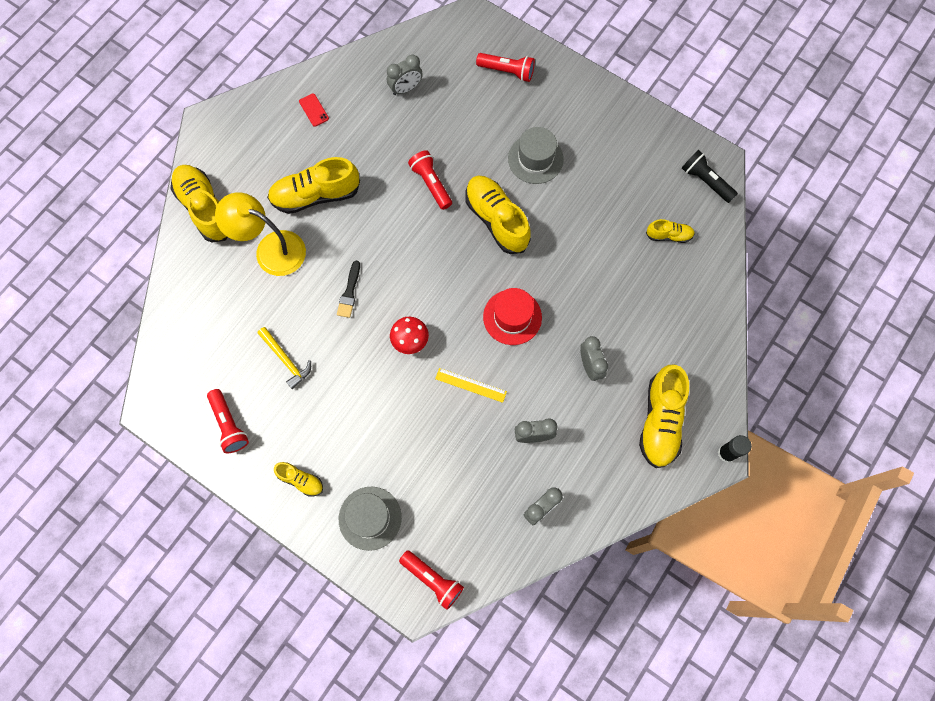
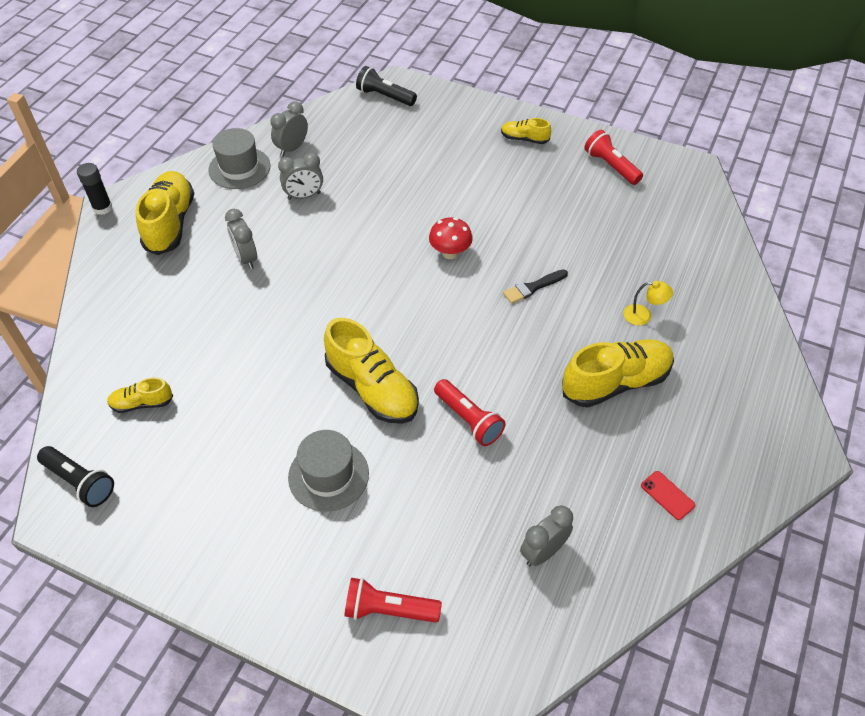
camera: 170 degrees right, 20 degrees down
yellow shoe [170,165,228,242] -> none
yellow lamp [215,192,306,276] -> yellow lamp [623,281,673,326], size x0.45
yellow hammer [258,327,311,389] -> none
black brush [337,261,360,318] -> black brush turned 120 degrees counterclockwise [503,269,568,304]
grey hat [339,487,402,551] -> grey hat moved to [208,128,271,189]
red flashlight [399,550,464,610] -> black flashlight [356,66,417,106]
yellow ruler [435,368,507,403] -> none
red hat [483,288,542,345] -> none

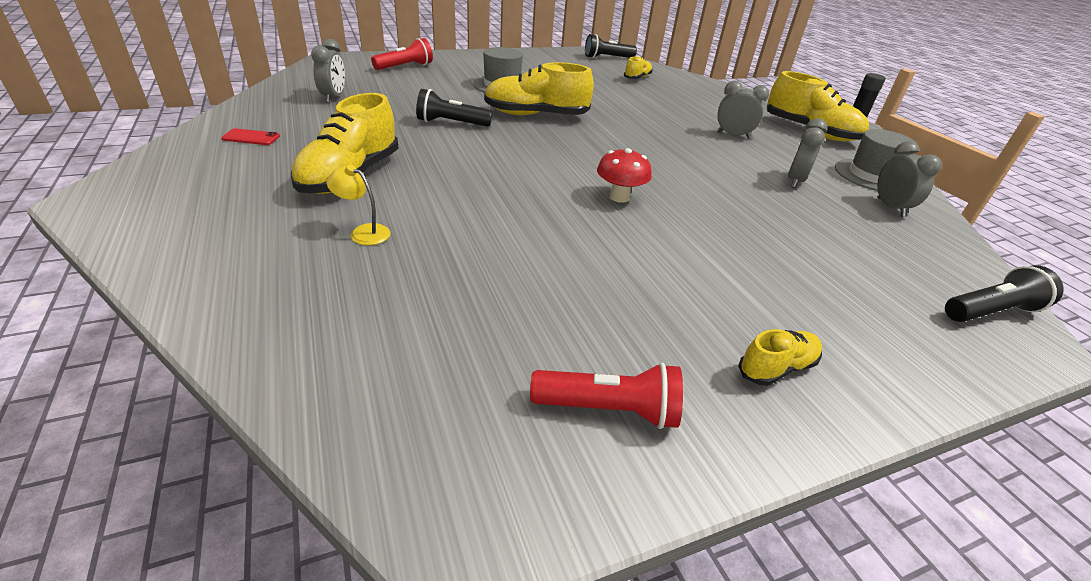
camera: 130 degrees right, 15 degrees down
red flashlight [434,379,506,446] -> black flashlight [416,89,493,127]
black brush [503,269,568,304] -> none
yellow lamp [623,281,673,326] -> yellow lamp turned 60 degrees clockwise [326,165,390,245]

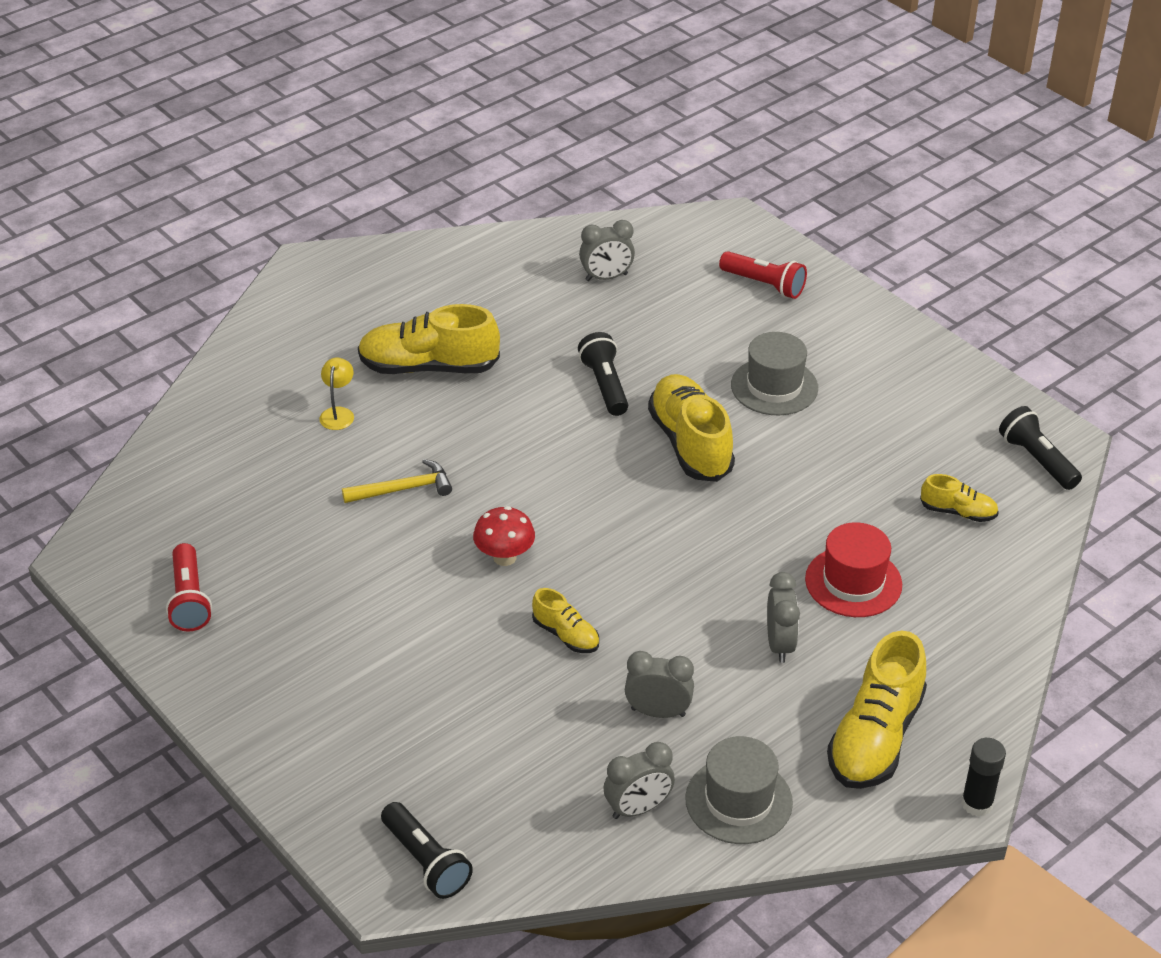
camera: 75 degrees right, 5 degrees up
red phone [221,128,280,145] -> none
yellow shoe [738,329,822,386] -> yellow shoe moved to [532,588,599,653]
none -> yellow hammer [342,459,452,503]
none -> red hat [805,522,902,617]

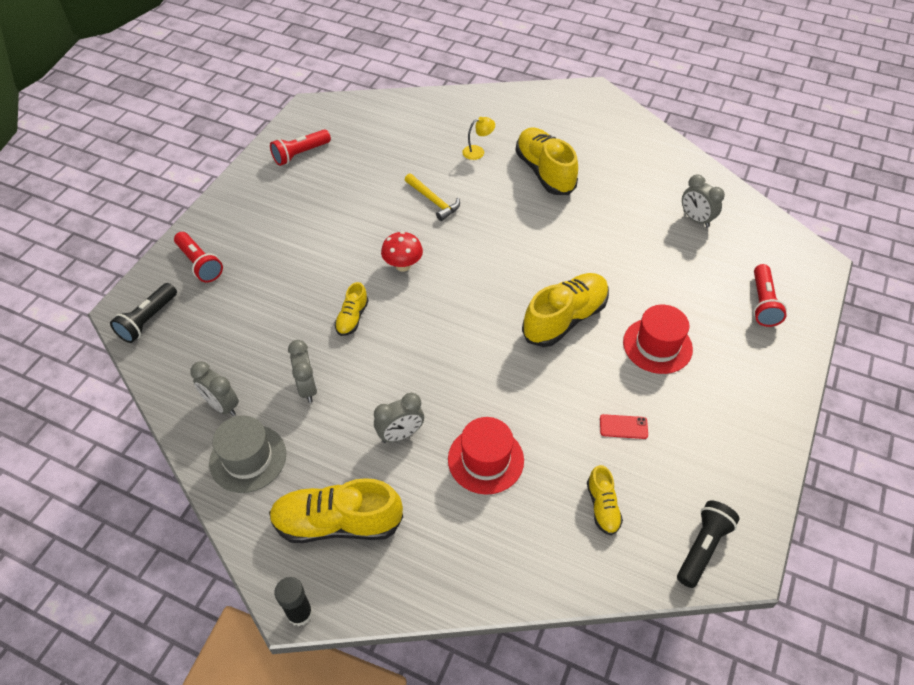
camera: 65 degrees right, 10 degrees up
black flashlight [578,332,628,416] -> none
grey hat [731,332,818,415] -> red hat [623,305,693,374]
none -> red flashlight [174,232,223,282]
none -> red phone [600,414,648,439]

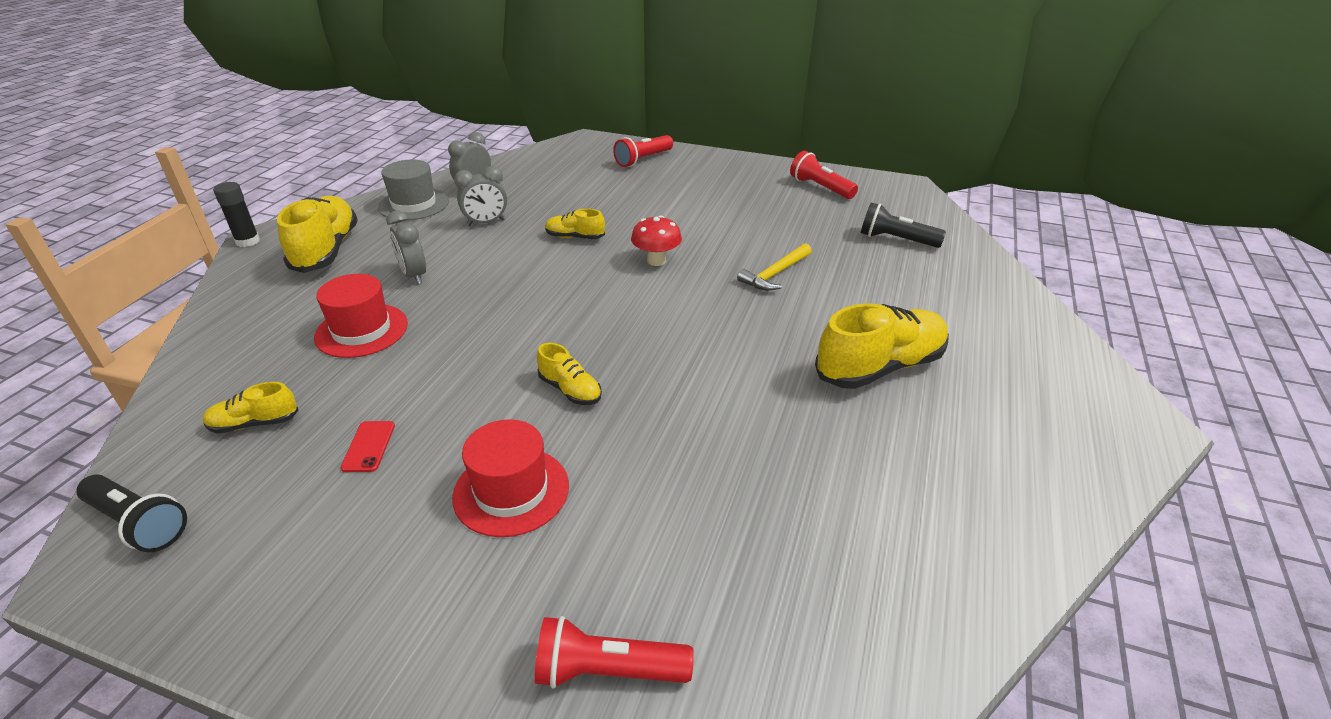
camera: 85 degrees right, 15 degrees down
black flashlight [110,283,177,343] -> black flashlight moved to [861,202,946,248]
yellow lamp [462,117,495,160] -> none
yellow shoe [522,273,609,347] -> yellow shoe [537,343,602,405], size x0.51
grey clock [682,174,725,228] -> none

